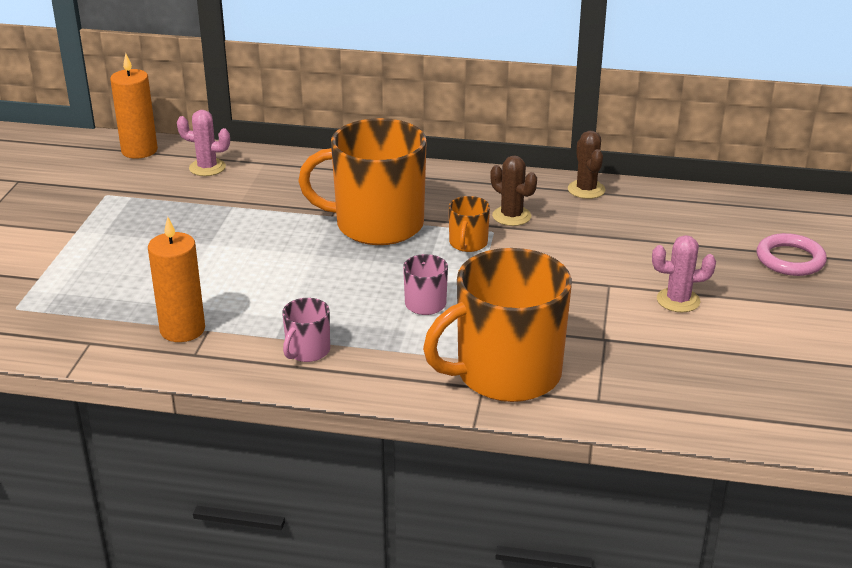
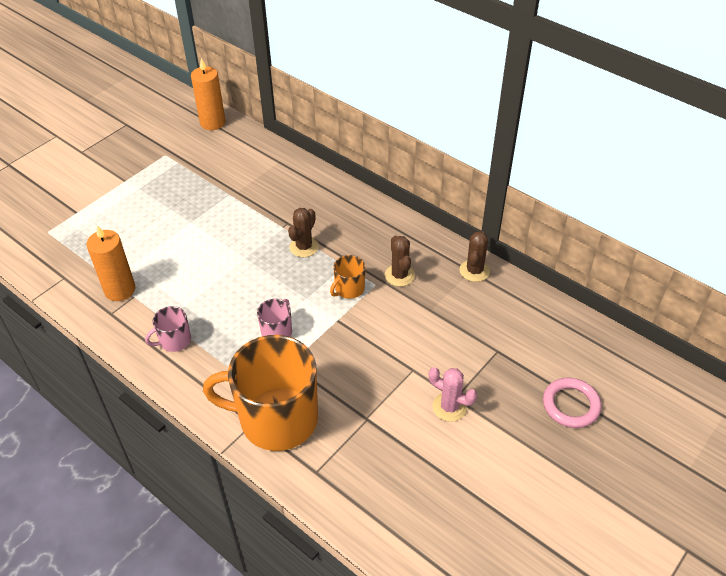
camera: 30 degrees right, 15 degrees up
pink cactus [177,110,230,176] -> none
orange mug [298,118,427,245] -> brown cactus [288,208,319,257]

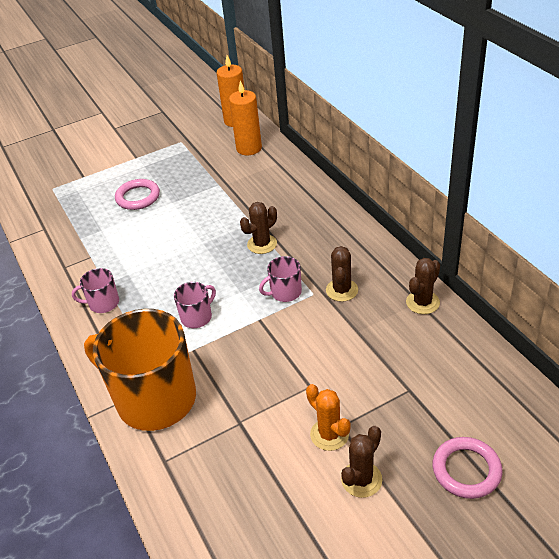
camera: 25 degrees right, 5 degrees down
orange candle [86,225,135,301] -> orange candle moved to [229,81,262,155]
orange mug [330,255,365,299] -> pink mug [259,256,302,302]
pink cactus [429,367,477,422] -> orange cactus [306,384,351,451]
none -> pink ring [115,179,160,210]
none -> brown cactus [341,426,382,498]

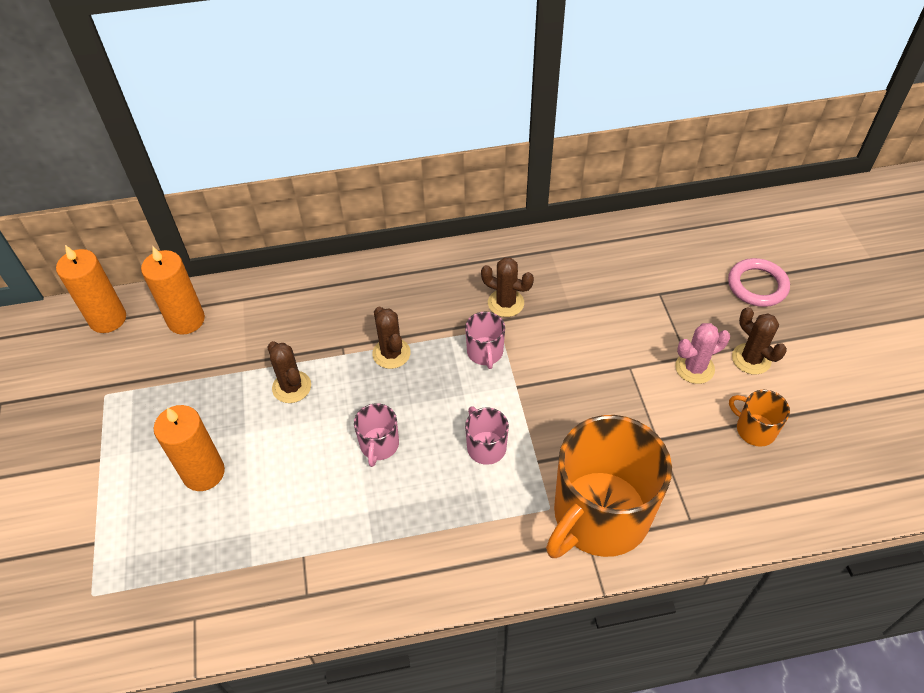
camera: 75 degrees left, 10 degrees up
pink mug [72,268,119,313] -> pink mug moved to [354,403,399,467]
pink ring [115,179,160,210] -> orange candle [153,405,225,491]
orange cactus [306,384,351,451] -> pink cactus [675,323,730,384]
brown cactus [406,258,440,314] -> brown cactus moved to [268,341,311,403]
none -> orange mug [729,390,790,447]

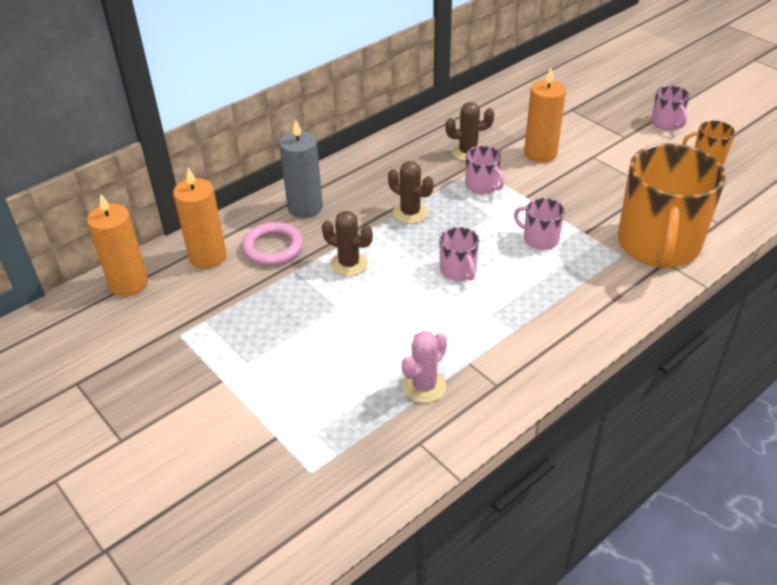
camera: 30 degrees left, 10 degrees down
orange candle [153,405,225,491] -> orange candle moved to [524,68,566,163]
pink cactus [675,323,730,384] -> pink cactus moved to [402,331,447,403]
pink ring [728,258,790,307] -> pink ring moved to [242,222,303,266]
brown cactus [732,307,787,375] -> pink mug [651,85,690,130]
none -> grey candle [279,119,323,218]

